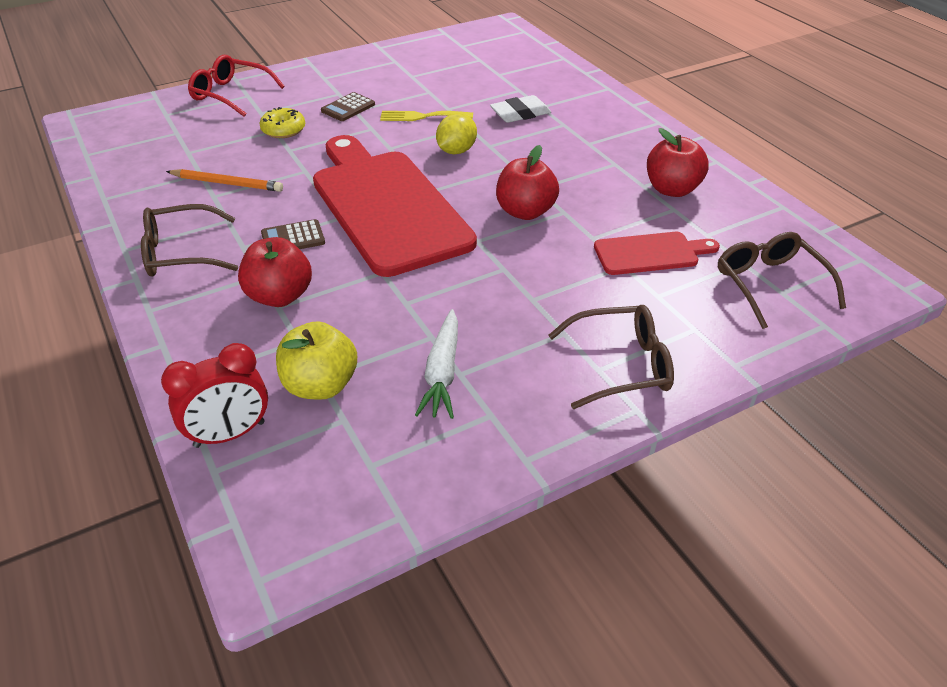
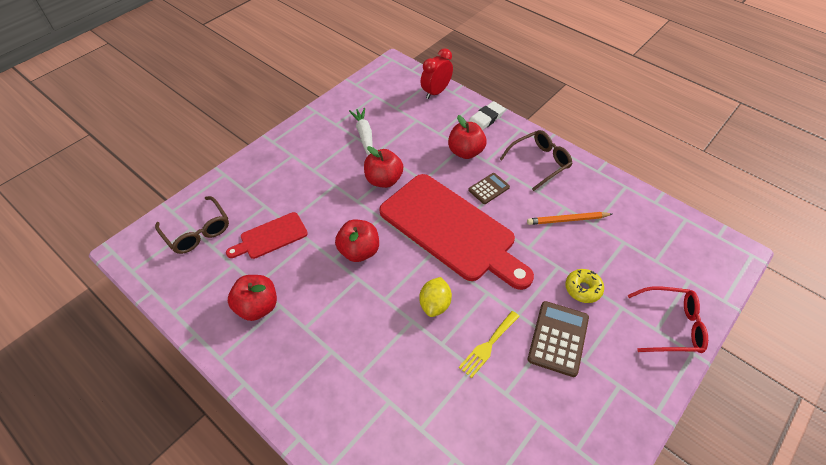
camera: 160 degrees right, 10 degrees up
yellow apple [276,321,357,400] -> none
brown calculator [321,92,375,121] -> brown calculator [528,301,589,377], size x1.62
yellow fork [380,111,473,121] -> yellow fork turned 150 degrees clockwise [459,311,520,378]
white eraser [490,95,551,123] -> white eraser moved to [468,101,505,130]
brown glasses [548,305,674,409] -> none
none -> red apple [364,146,403,188]

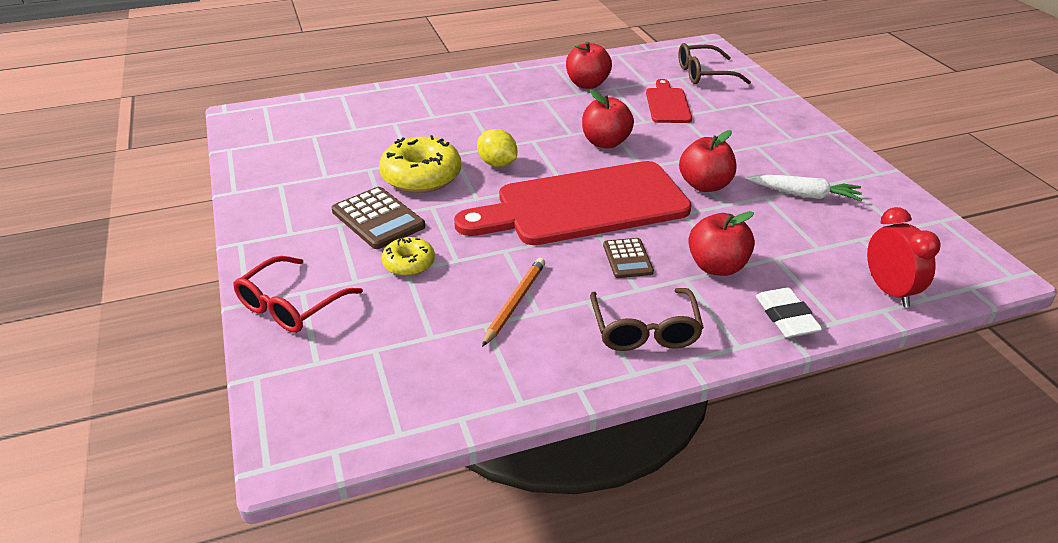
camera: 120 degrees right, 15 degrees down
yellow fork [459,311,520,378] -> yellow donut [379,135,461,193]

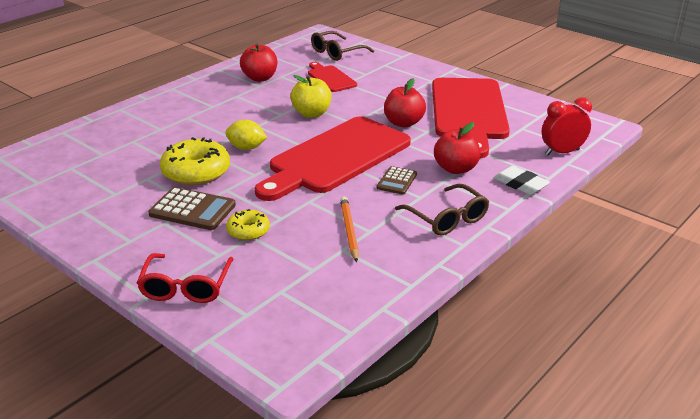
camera: 30 degrees left, 5 degrees down
red apple [582,90,634,148] -> yellow apple [291,75,332,118]
brown calculator [603,238,654,278] -> brown calculator turned 60 degrees clockwise [377,166,417,194]
white carrot [747,175,862,201] -> red cutting board [432,78,510,158]
red clock [867,207,940,307] -> red clock turned 60 degrees counterclockwise [542,97,592,155]

